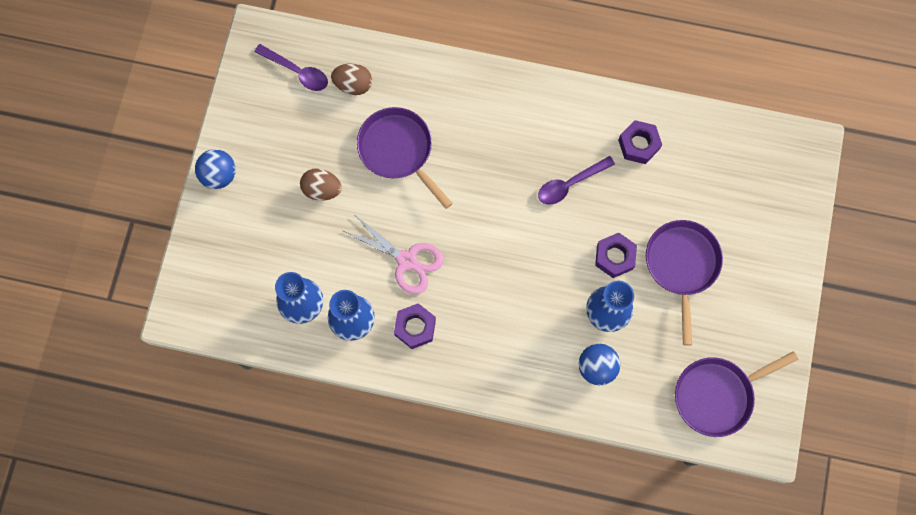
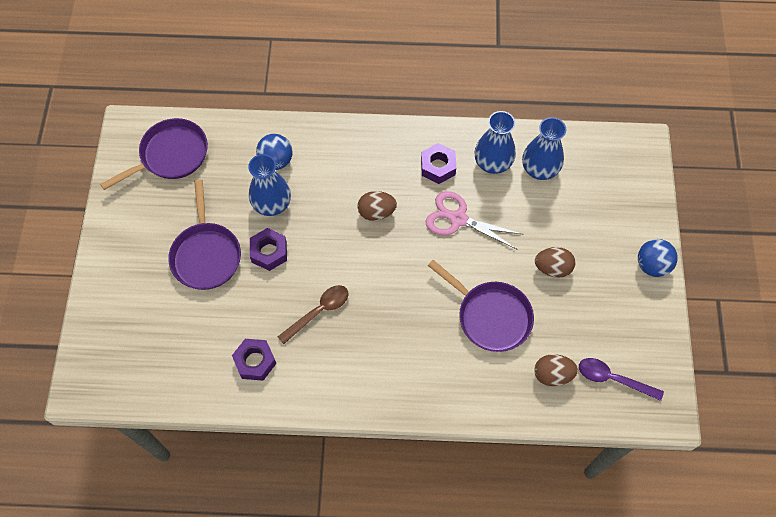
camera: 170 degrees right, 10 degrees down
purple spoon [538,156,615,205] -> brown spoon [278,285,349,344]
none -> brown egg [358,191,397,221]

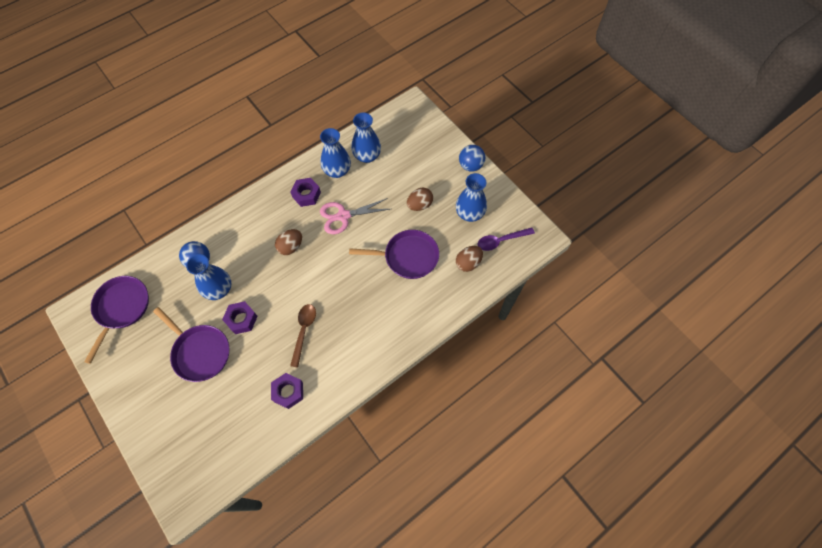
camera: 40 degrees left, 0 degrees up
none -> blue vase [456,173,487,222]

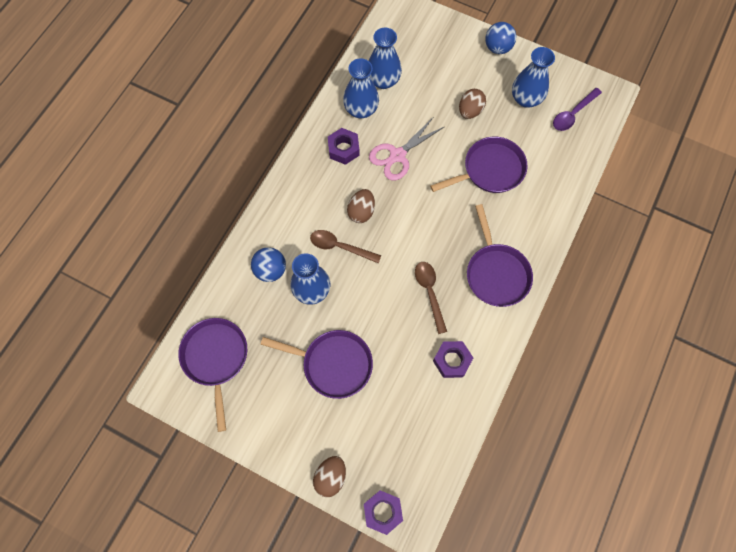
camera: 25 degrees left, 5 degrees up
purple nut [222,301,258,334] -> purple nut moved to [364,490,403,535]
brown egg [456,246,483,272] -> brown egg moved to [313,456,346,497]
none -> brown spoon [310,230,381,263]
none -> purple pan [467,204,533,307]

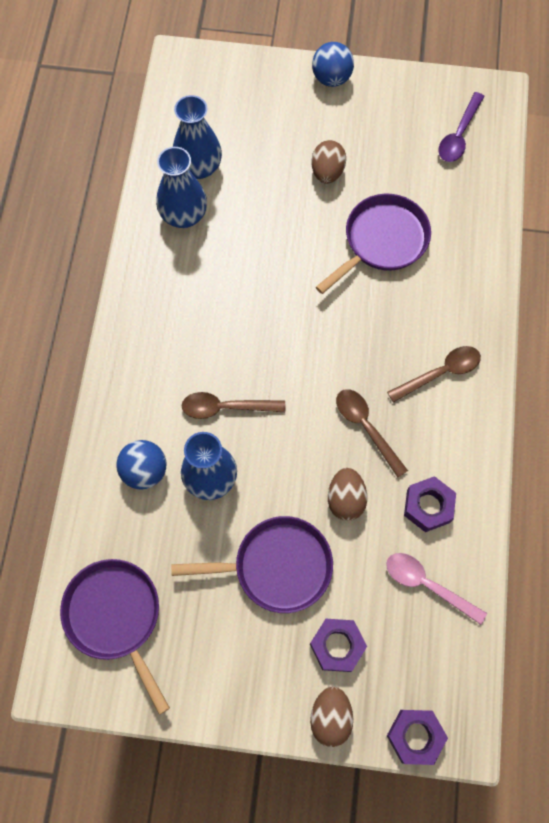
camera: 20 degrees left, 0 degrees up
purple nut [328,128,360,165] -> purple nut moved to [310,619,367,672]
brown egg [347,189,375,223] -> brown egg moved to [328,468,367,521]
pink scissors [369,118,444,180] -> none
purple pan [467,204,533,307] -> brown spoon [387,346,481,403]
blue vase [512,47,555,108] -> none
none -> pink spoon [386,553,487,625]

